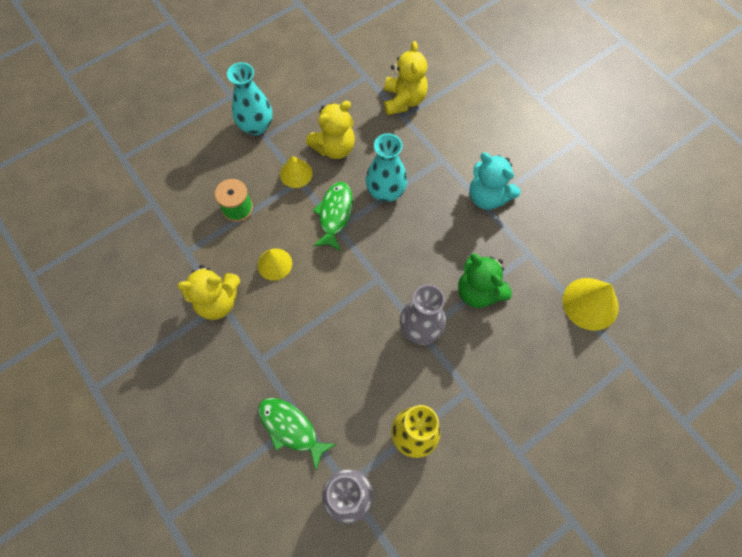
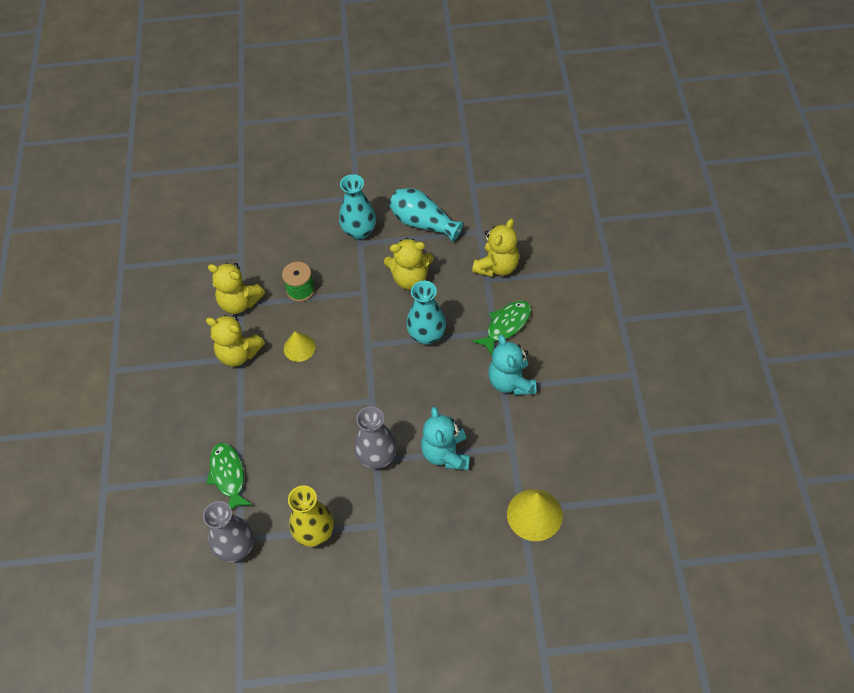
camera: 35 degrees right, 10 degrees down
yellow cone [280,156,313,188] -> none
green fish [313,182,353,251] -> green fish moved to [472,300,531,355]
green teddy bear [458,253,512,308] -> turquoise teddy bear [421,407,470,470]
none -> yellow teddy bear [208,263,265,314]
none -> turquoise vase [389,188,464,242]

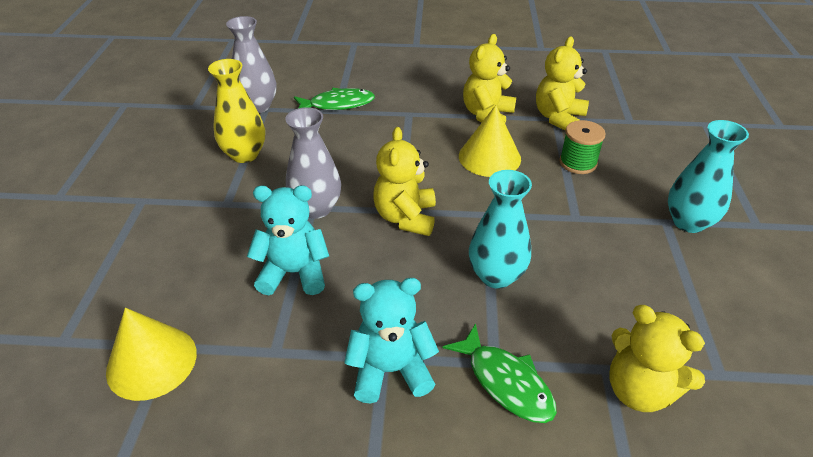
camera: 95 degrees right, 15 degrees down
yellow cone [284,331,316,362] -> yellow cone [459,105,521,177], size x1.56
yellow teddy bear [384,238,434,290] -> yellow teddy bear moved to [373,127,436,236]
turquoise vase [389,188,464,242] -> none

